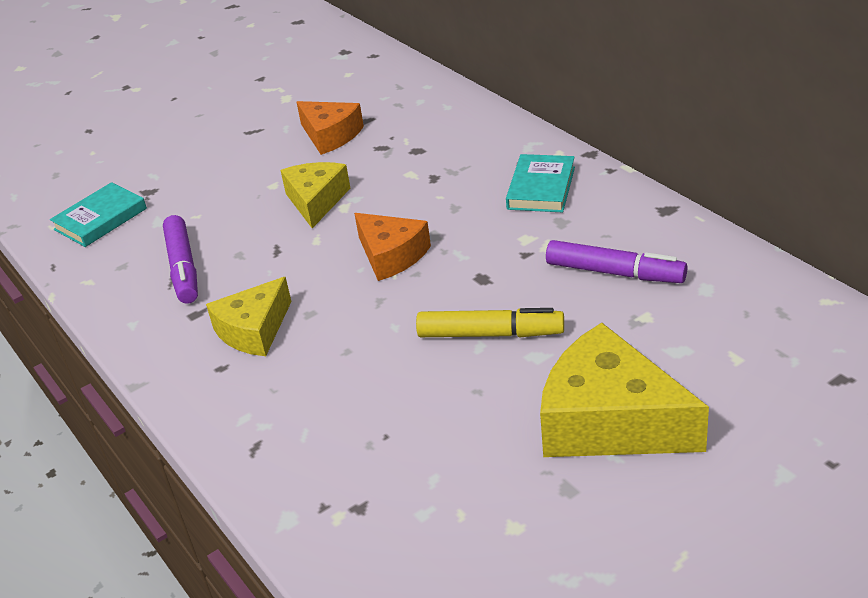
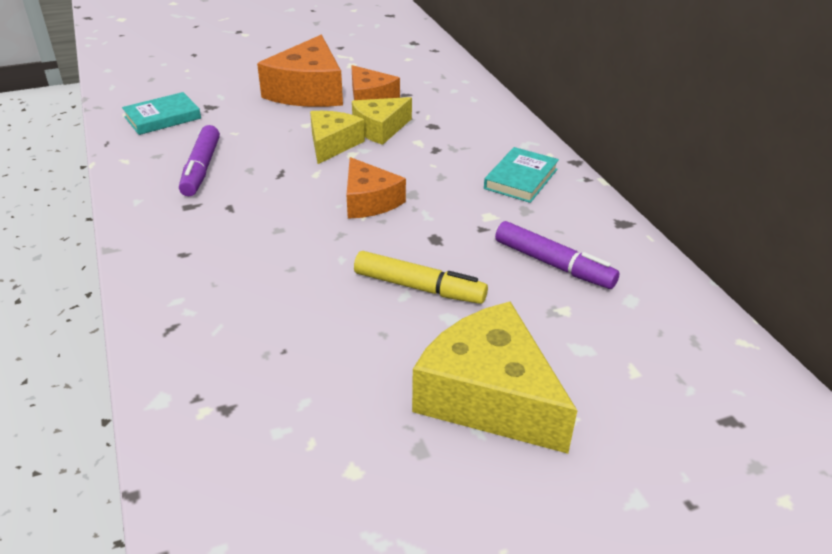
camera: 10 degrees right, 0 degrees up
yellow cheese [206,277,292,356] -> yellow cheese moved to [352,97,412,145]
none -> orange cheese [257,35,343,107]

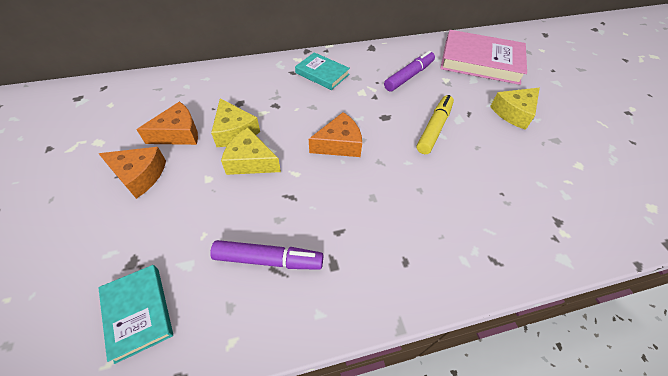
camera: 85 degrees left, 15 degrees up
orange cheese [257,35,343,107] -> orange cheese [98,147,166,199], size x0.62
yellow cheese [412,301,578,454] -> yellow cheese [490,88,540,130], size x0.62
none -> pink book [440,30,527,85]

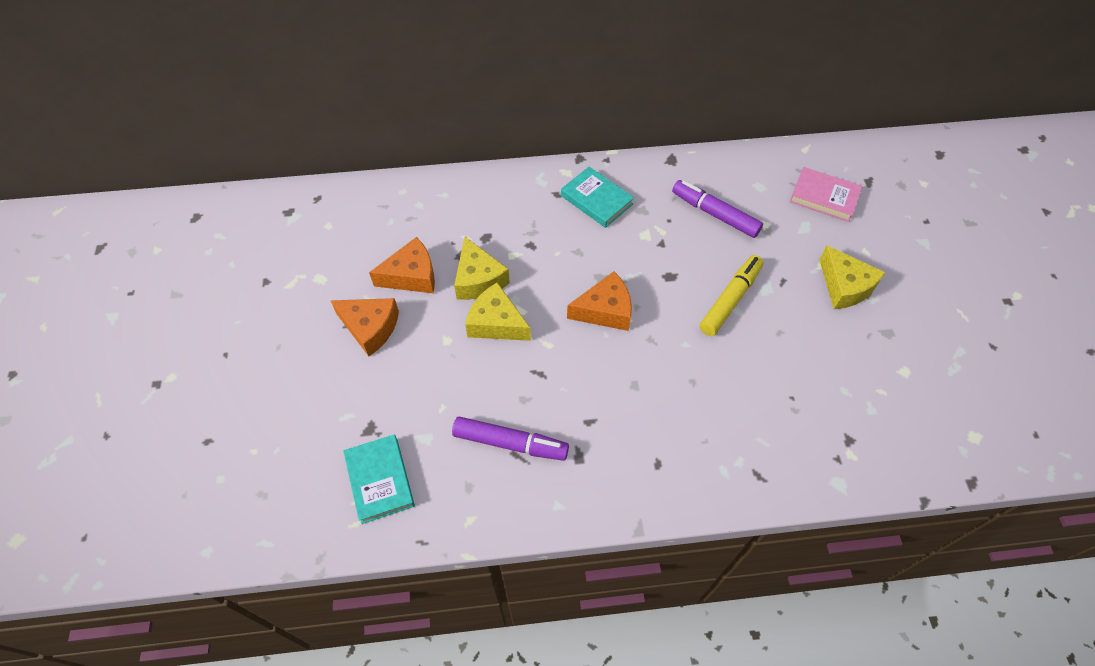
camera: 10 degrees right, 5 degrees up
purple marker [384,51,435,92] -> purple marker turned 105 degrees counterclockwise [672,180,763,238]
pink book [440,30,527,85] -> pink book [789,167,863,222], size x0.56
yellow cheese [490,88,540,130] -> yellow cheese turned 90 degrees counterclockwise [819,246,886,309]

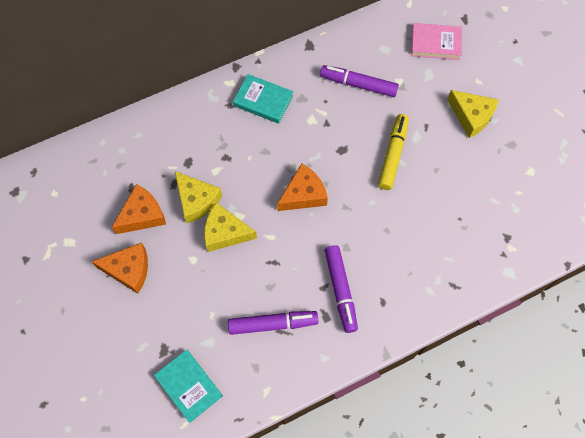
camera: 20 degrees left, 10 degrees up
none -> purple marker [325,245,358,333]

